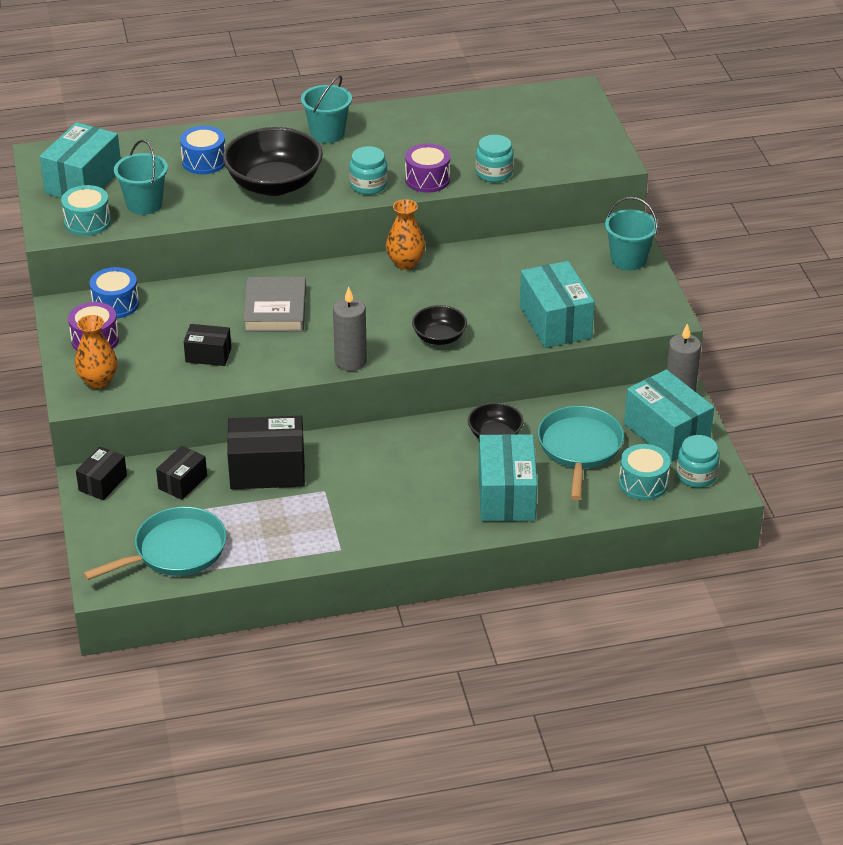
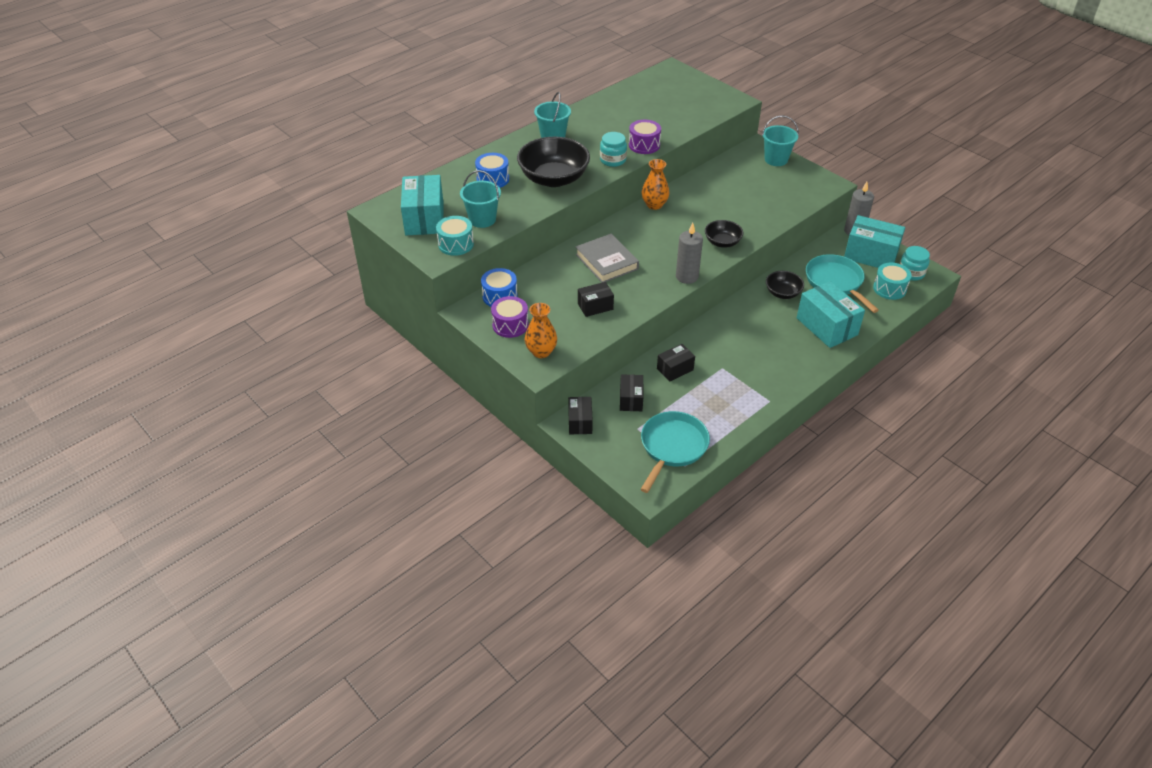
camera: 30 degrees left, 5 degrees up
black box [227,416,305,489] -> black box [657,344,695,382], size x0.56
turquoise jar [476,135,514,182] -> none
turquoise box [520,261,595,348] -> none

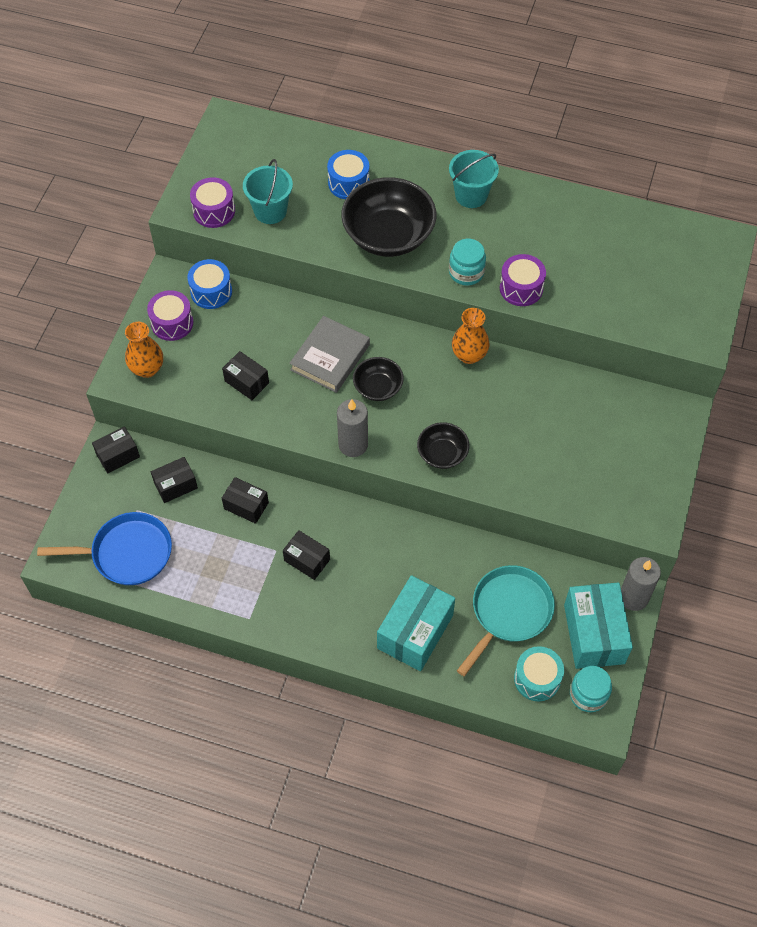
camera: 60 degrees right, 15 degrees up
turquoise box [401,175,444,235] -> none
turquoise drum [436,216,474,256] -> purple drum [190,177,235,228]
turquoise pan [640,411,710,493] -> blue pan [37,512,172,585]
turquoise bucket [762,115,799,166] -> none
black bowl [766,271,804,299] -> black bowl moved to [353,357,404,401]
none -> black box [283,530,330,580]

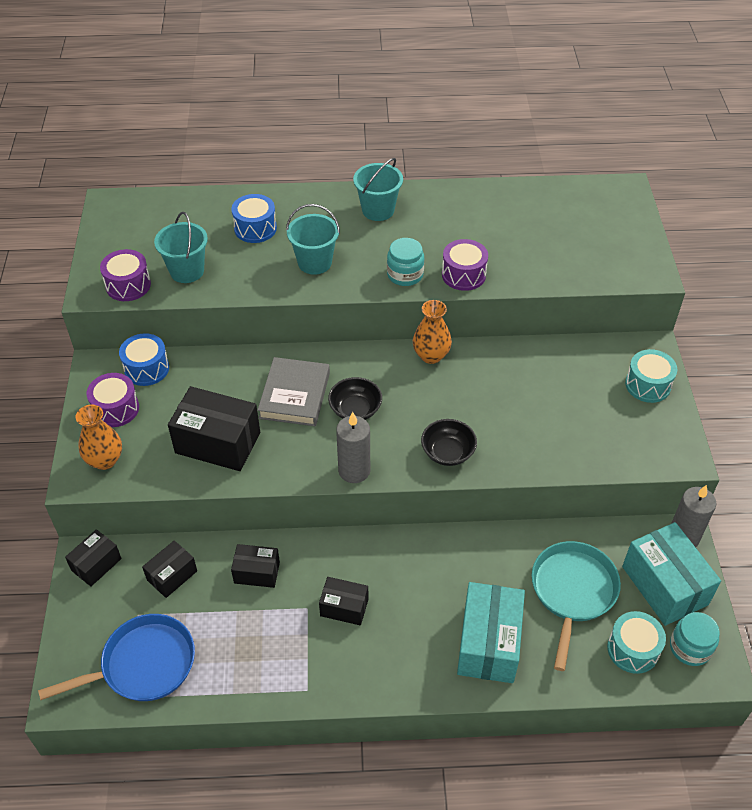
camera: 20 degrees left, 10 degrees down
black box [222,351,269,400] -> black box [168,386,260,471], size x1.78
black bowl [341,177,436,257] -> turquoise bucket [286,204,340,275]
none -> turquoise drum [625,349,677,403]

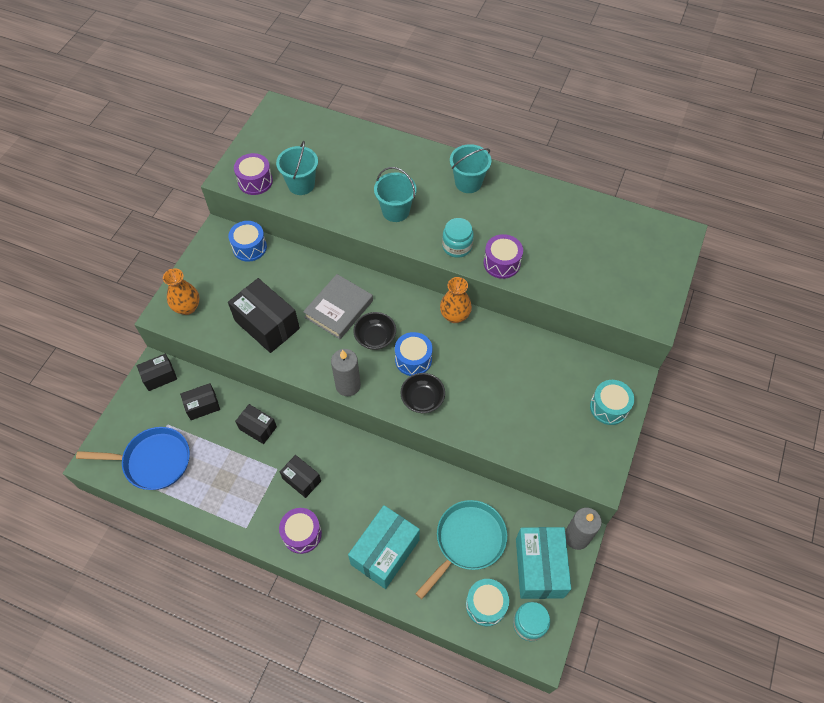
camera: 25 degrees right, 10 degrees up
purple drum [87,373,139,427] -> purple drum moved to [279,508,322,554]
blue drum [231,194,277,243] -> blue drum moved to [395,332,433,376]

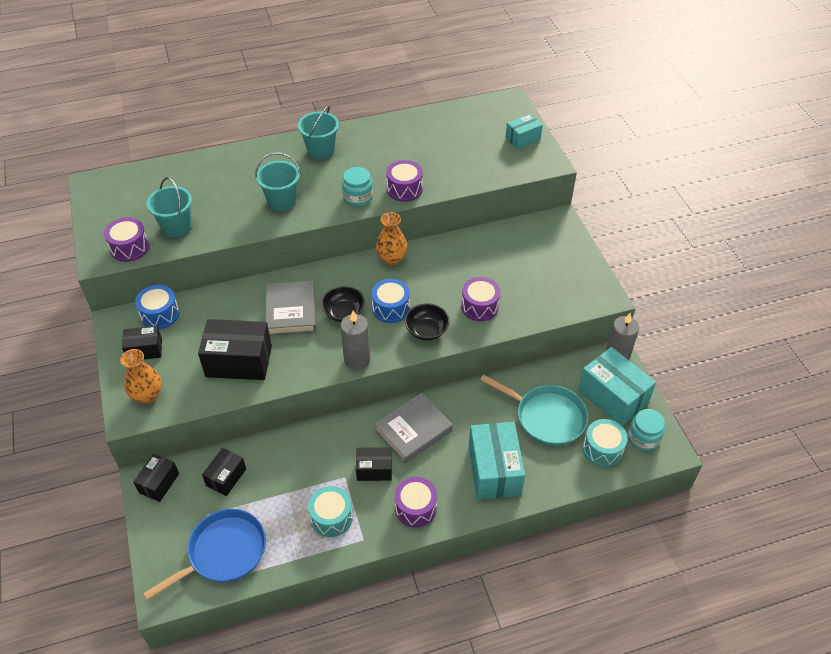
camera: 40 degrees left, 10 degrees down
black box [235,404,277,444] -> black box moved to [122,326,162,360]
turquoise pan [415,500,507,599] -> turquoise pan turned 120 degrees clockwise [480,375,588,446]
turquoise drum [590,380,634,425] -> turquoise drum moved to [308,486,353,537]
none -> grey book [374,393,453,463]
none -> purple drum [461,277,500,321]
none -> turquoise box [505,114,543,149]

